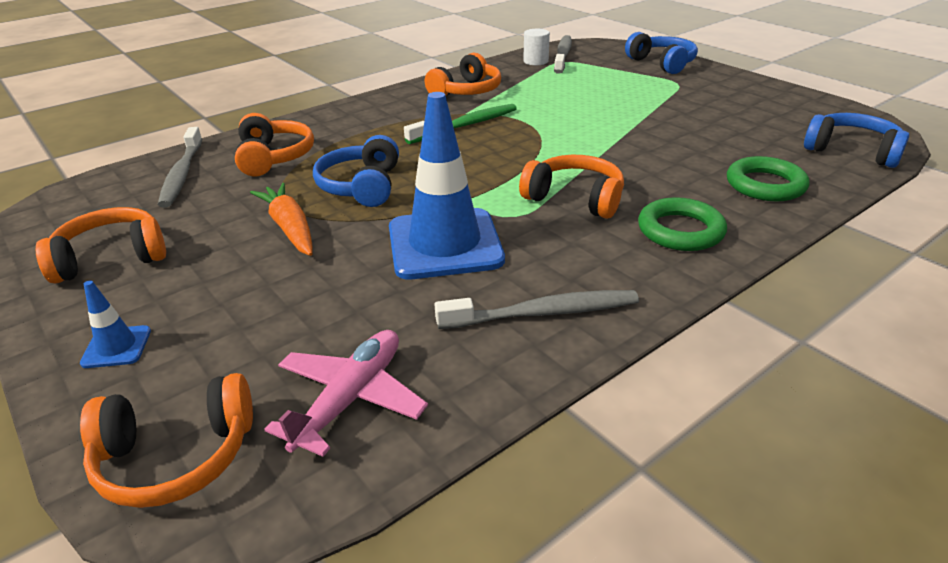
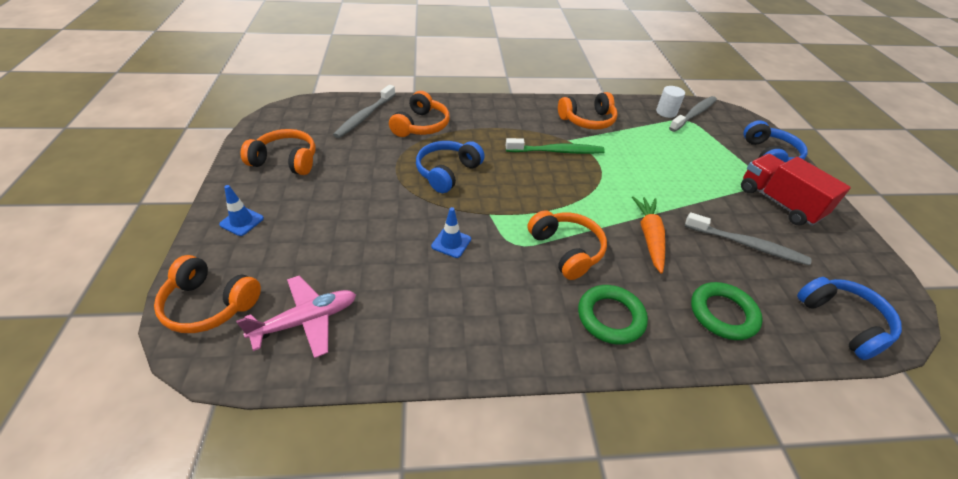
camera: 30 degrees right, 10 degrees up
orange carrot [250,183,312,256] -> orange carrot moved to [632,196,665,274]
blue traffic cone [389,92,505,279] -> blue traffic cone [431,207,471,258], size x0.43
grey toothbrush [434,290,639,329] -> grey toothbrush moved to [685,212,812,265]
none -> red truck [741,154,851,226]

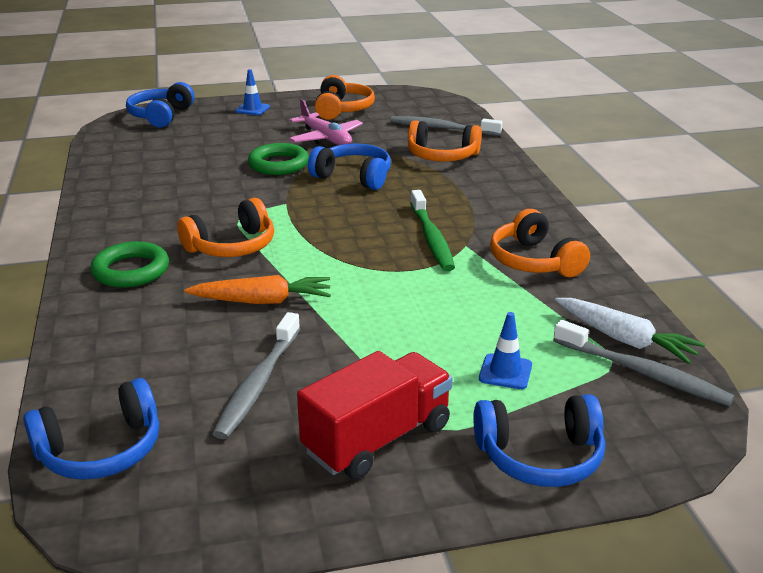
camera: 85 degrees right, 15 degrees down
orange headphones [154,255,261,333] -> blue headphones [126,82,195,128]
pink plane [236,276,356,358] -> pink plane moved to [289,99,363,145]
blue traffic cone [431,207,471,258] -> blue traffic cone moved to [479,312,532,389]
white cylinder [656,86,685,118] -> white carrot [555,298,705,364]
green ring [691,282,763,340] -> green ring moved to [248,143,309,175]

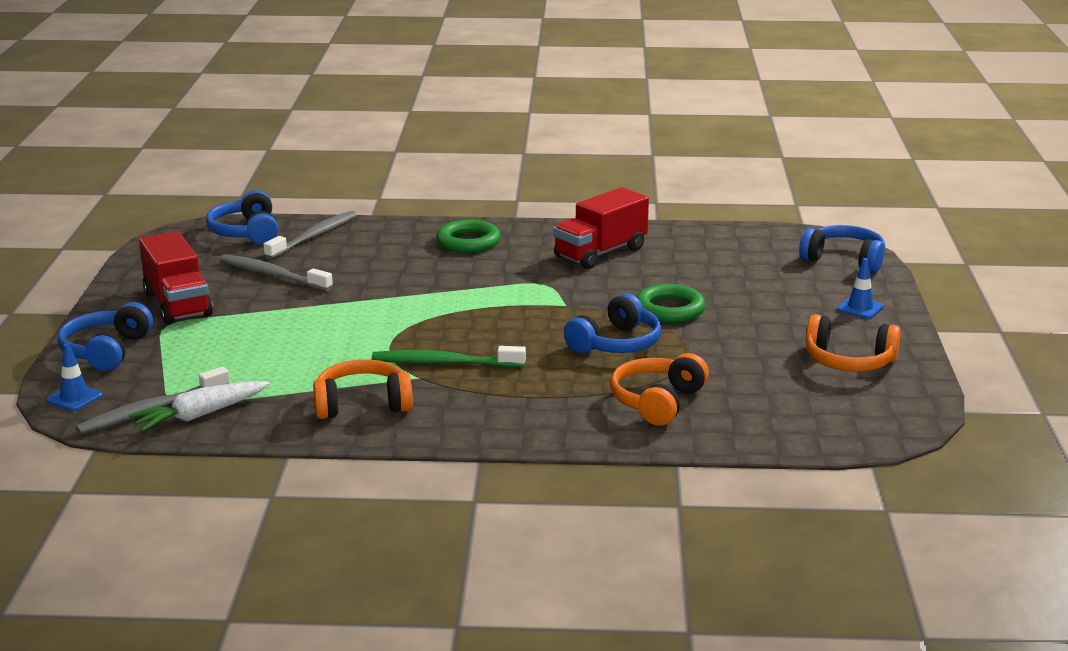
camera: 105 degrees right, 5 degrees down
orange headphones [177,198,274,257] -> none
orange carrot [185,275,331,304] -> none
pink plane [289,99,363,145] -> none
grey toothbrush [390,116,503,136] -> grey toothbrush moved to [264,211,357,259]
blue traffic cone [479,312,532,389] -> blue traffic cone moved to [46,343,102,411]
none -> red truck [553,187,649,269]

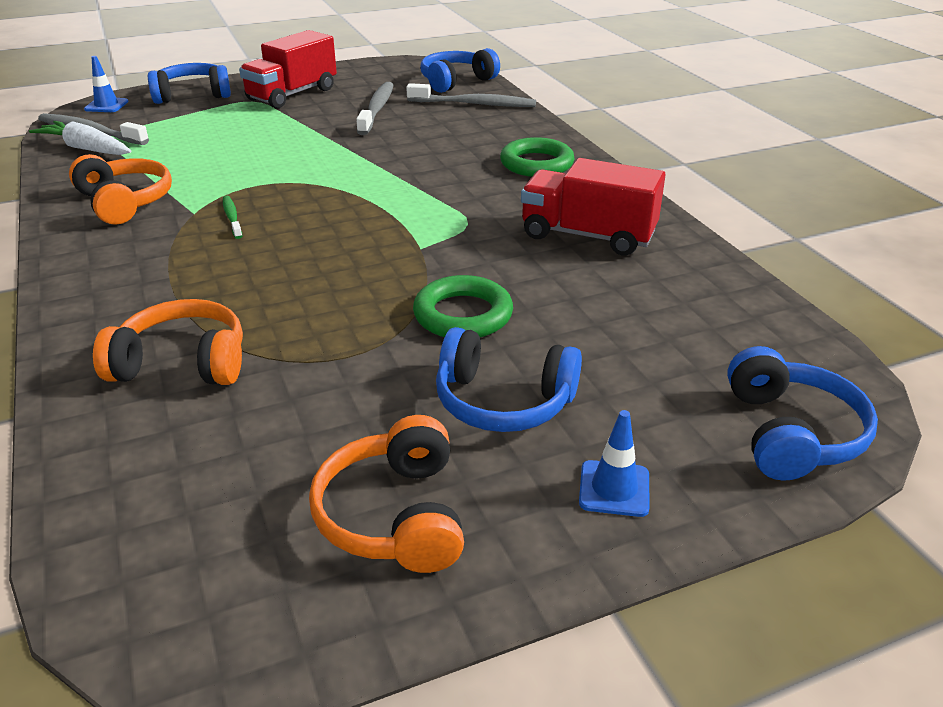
camera: 65 degrees right, 10 degrees up
green toothbrush [372,346,526,367] -> green toothbrush [223,196,242,239], size x0.53
blue headphones [564,293,661,354] -> blue headphones moved to [436,327,582,432]

